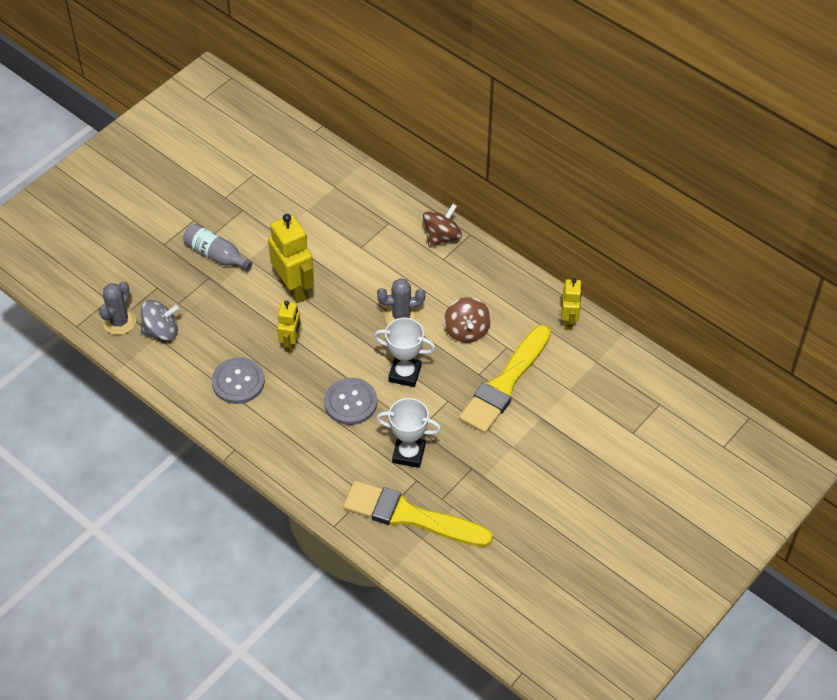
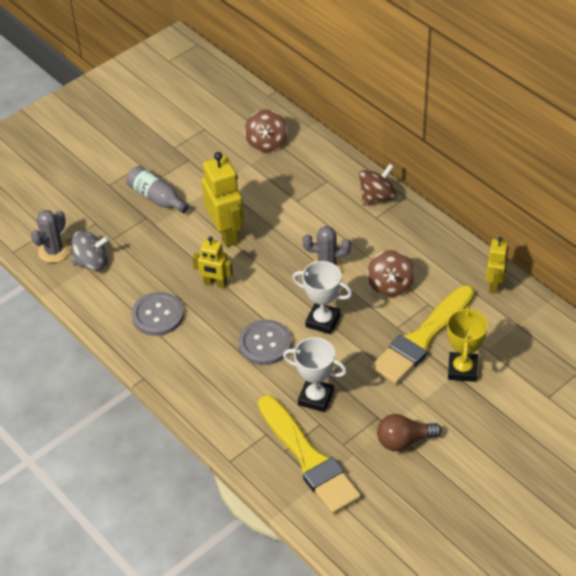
camera: 10 degrees right, 5 degrees down
yellow robot [277,301,301,353] -> yellow robot turned 90 degrees clockwise [192,236,233,288]
yellow brush [343,480,493,547] -> yellow brush turned 150 degrees counterclockwise [258,395,361,514]
none -> brown spinning top [245,110,287,153]
none -> brown light bulb [377,414,442,451]
none -> yellow trophy [447,306,488,382]

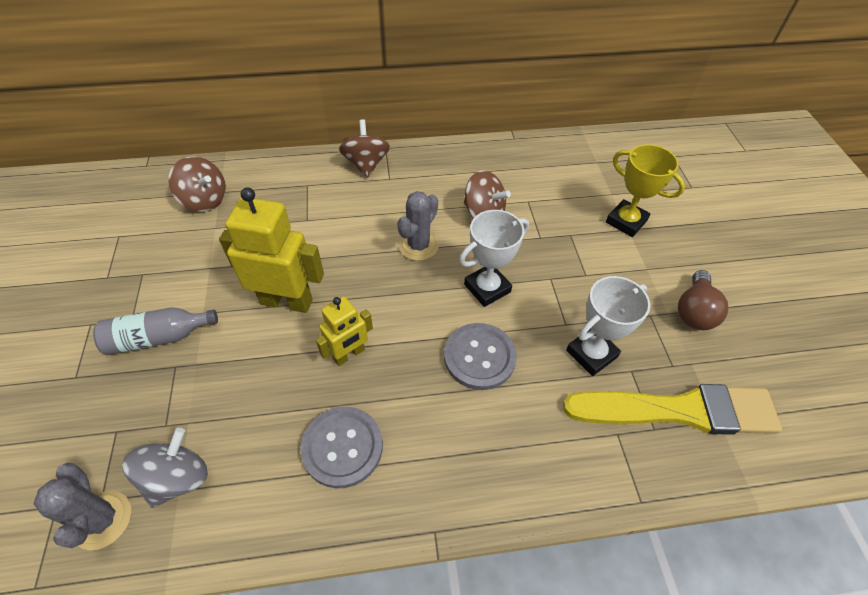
camera: 60 degrees left, 5 degrees up
yellow brush [371,285,475,385] -> none
yellow robot [486,237,509,293] -> none

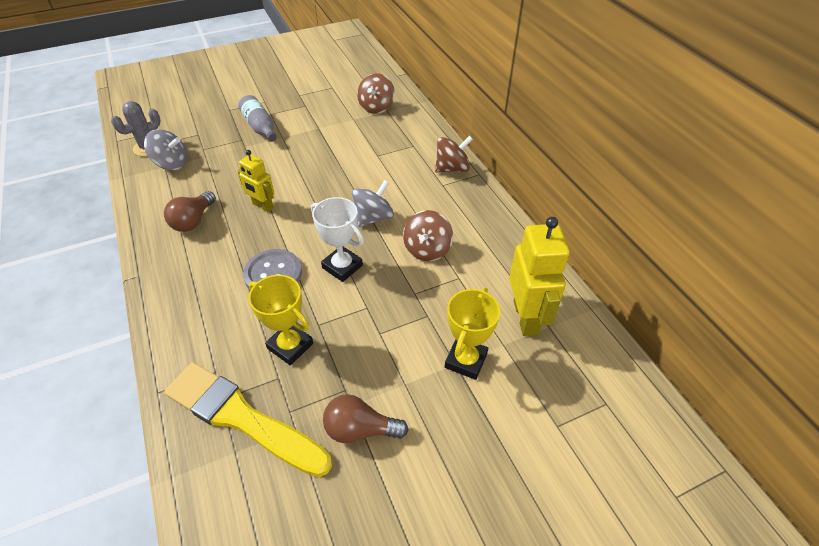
camera: 75 degrees right, 5 degrees down
yellow robot [219,187,324,313] -> yellow robot moved to [509,217,570,336]
grey button [300,407,383,488] -> brown light bulb [164,191,216,232]
grey cactus [397,191,439,261] -> grey spinning top [352,180,394,227]
yellow brush [563,384,782,435] -> yellow brush turned 135 degrees clockwise [164,362,332,477]
white trophy [566,276,650,376] -> yellow trophy [249,275,313,365]

